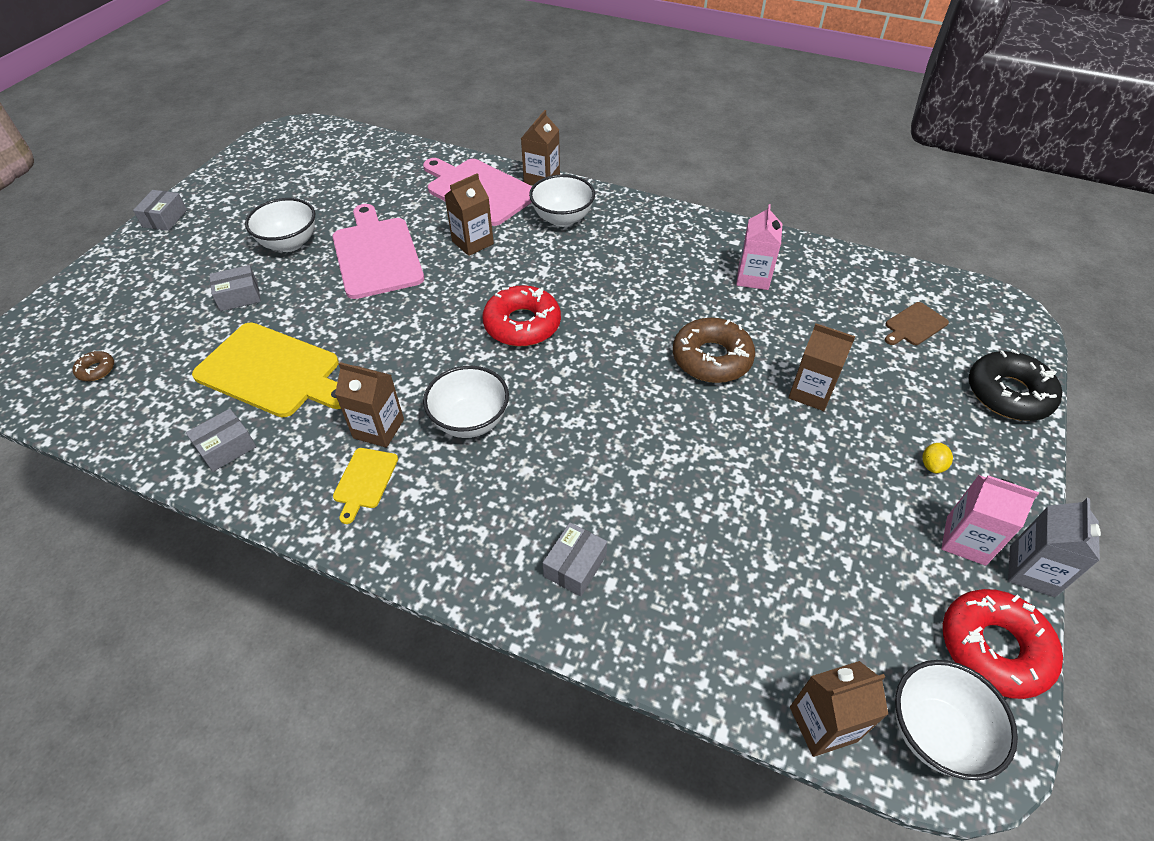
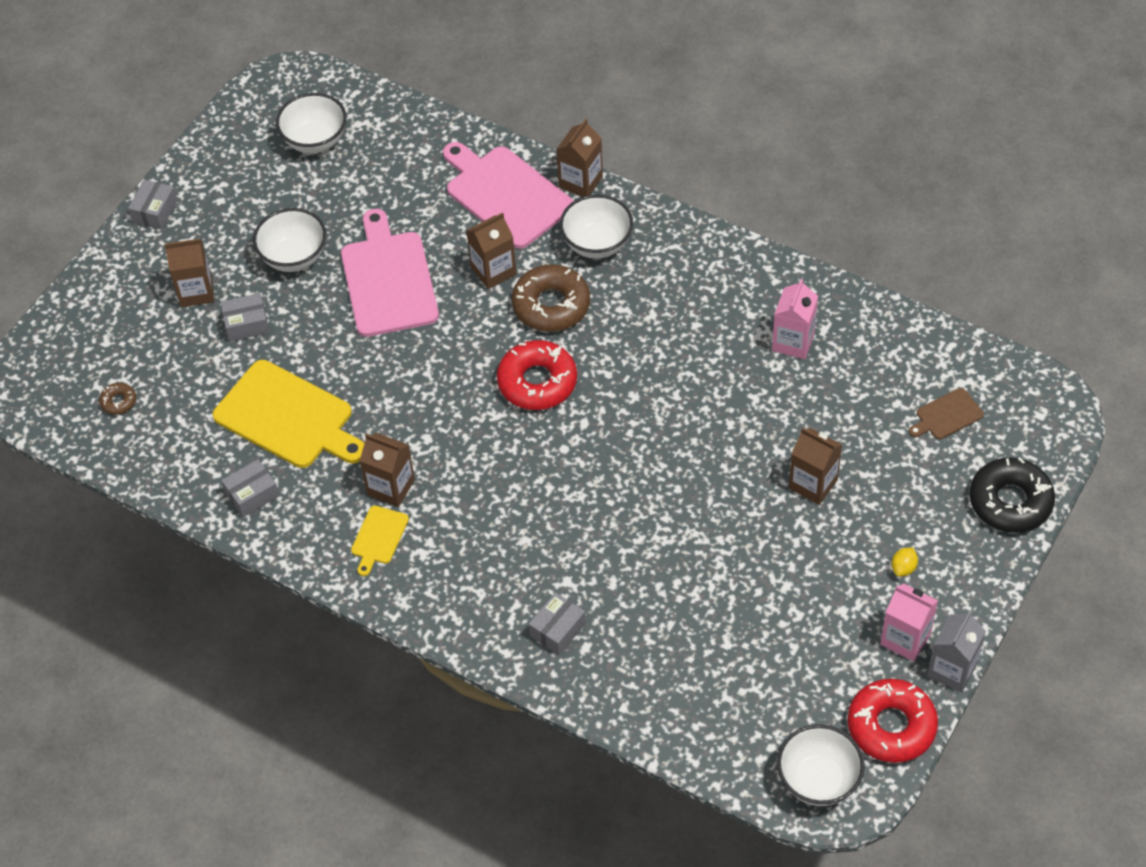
camera: 10 degrees right, 5 degrees up
white bowl [423,366,509,438] -> white bowl moved to [276,93,347,153]
brown donut [673,318,755,383] -> brown donut moved to [512,265,590,332]
brown carton [790,661,888,757] -> brown carton moved to [164,239,214,307]

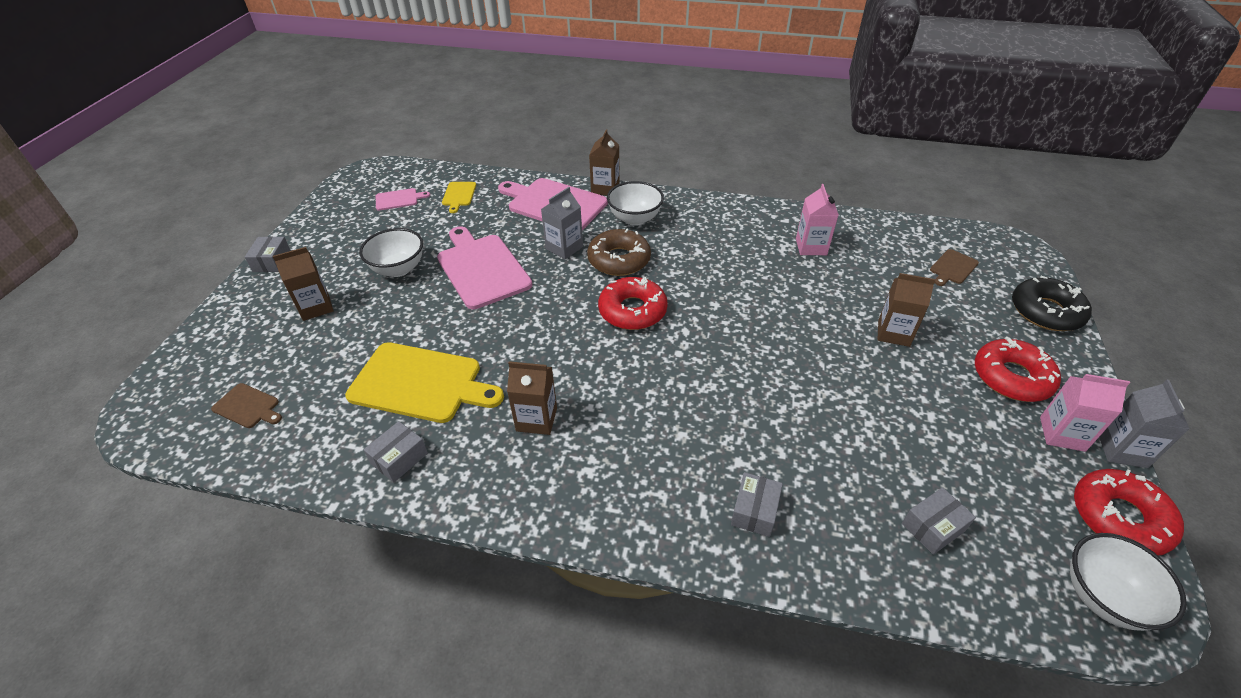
camera: 20 degrees left, 10 degrees down
brown donut [99,383,136,415] -> brown cutting board [211,383,282,428]
grey box [221,293,269,342] -> grey box moved to [902,487,976,555]
white bowl [276,93,347,153] -> pink cutting board [376,188,430,211]
yellow cutting board [351,505,409,576] -> yellow cutting board moved to [442,182,476,213]
brown carton [466,212,516,289] -> grey carton [541,187,583,259]
yellow lemon [891,548,918,576] -> red donut [975,337,1061,402]

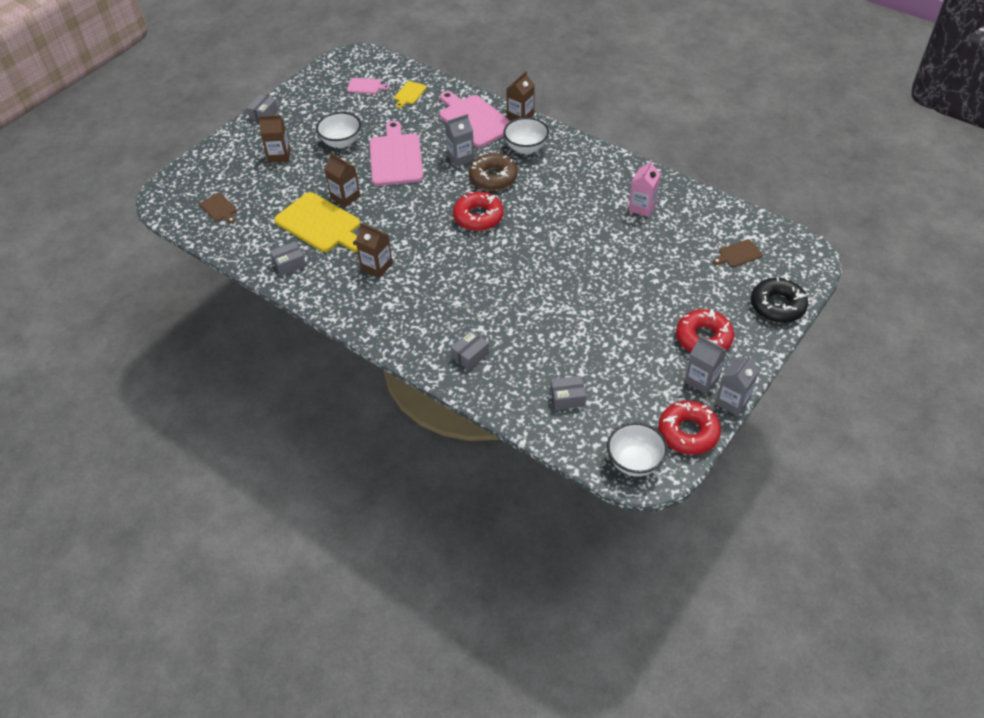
camera: 25 degrees right, 5 degrees up
brown carton [877,273,936,347] -> brown carton moved to [325,153,360,207]
pink carton [1040,374,1130,452] -> grey carton [685,335,727,394]

